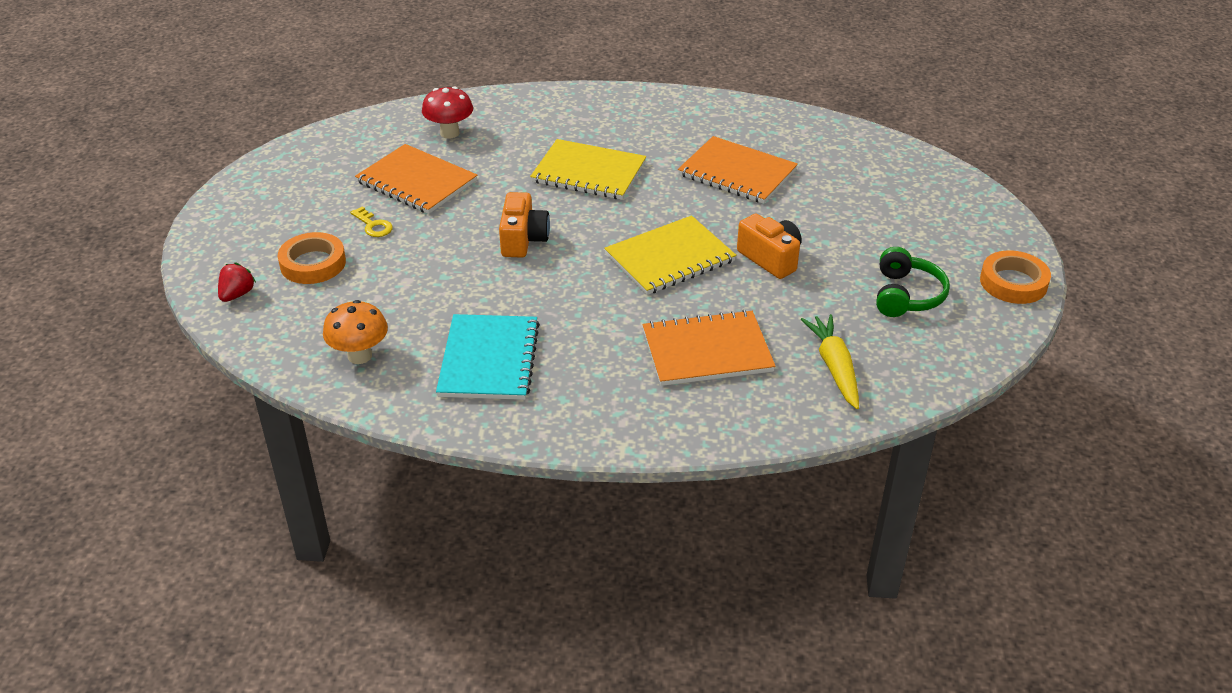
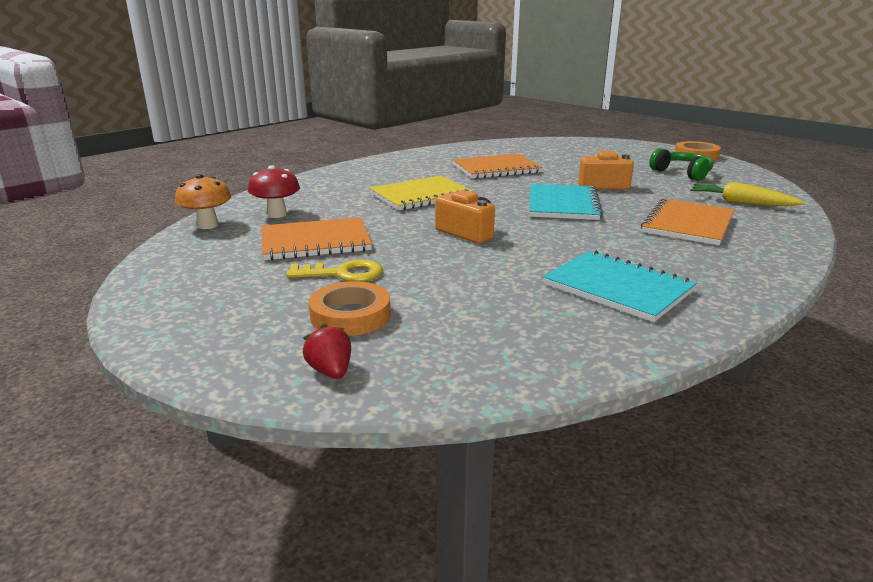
camera: 50 degrees left, 15 degrees down
orange mushroom [323,300,388,364] -> orange mushroom moved to [175,174,231,229]
yellow key [350,207,393,237] -> yellow key [286,259,383,282], size x1.51
yellow notebook [604,215,736,295] -> turquoise notebook [529,184,603,220]

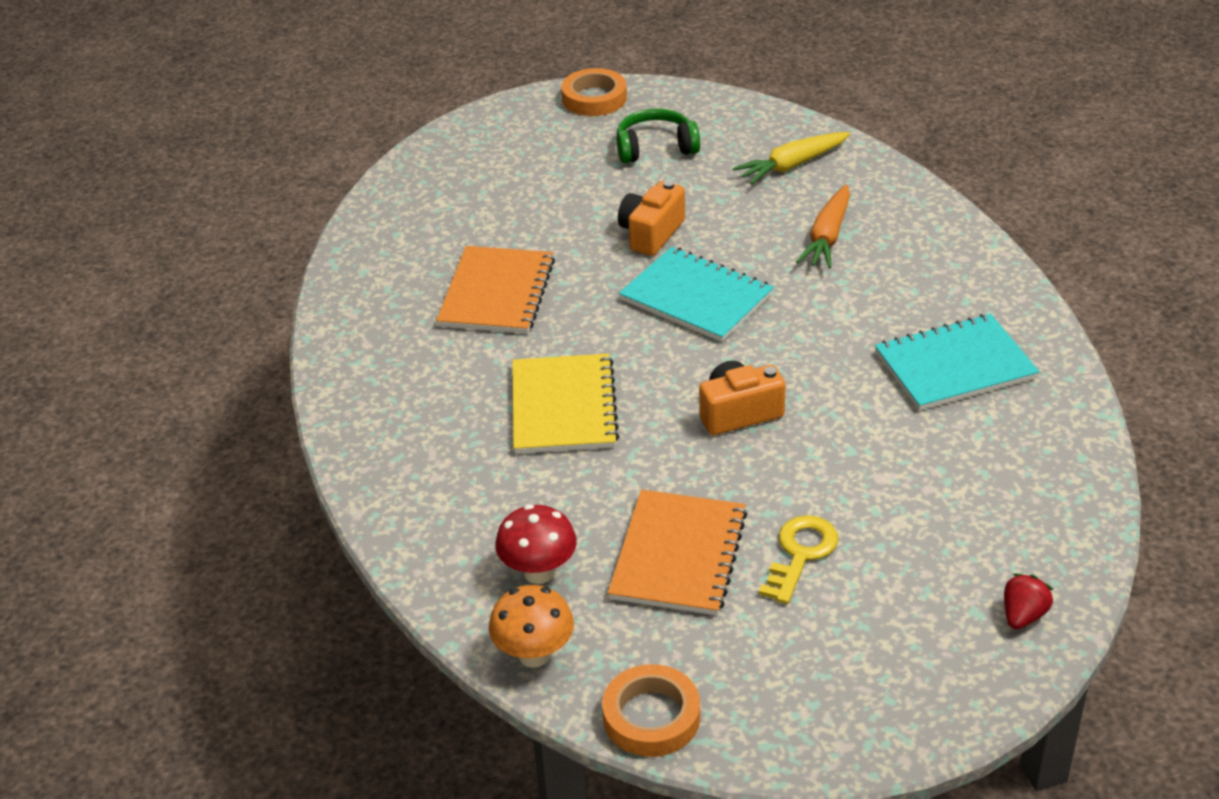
camera: 60 degrees left, 15 degrees up
red strawberry [303,324,351,379] -> red strawberry turned 120 degrees clockwise [1004,574,1053,629]
orange tape [309,281,390,336] -> orange tape moved to [602,664,700,757]
orange notebook [641,198,734,245] -> orange carrot [796,184,850,268]

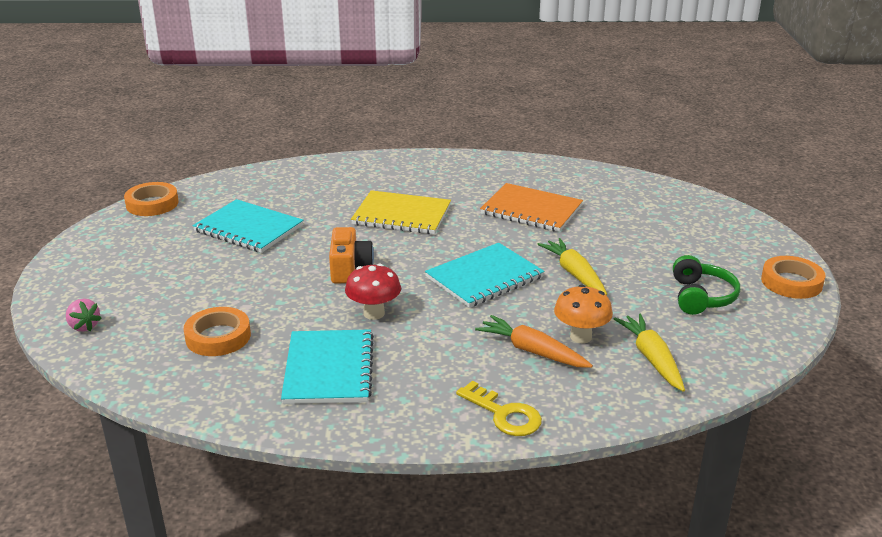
camera: 105 degrees right, 10 degrees down
orange mushroom [489,585,574,668] -> orange mushroom moved to [554,285,613,343]
red mushroom [495,504,577,584] -> red mushroom moved to [345,264,401,320]
orange notebook [608,490,747,615] -> turquoise notebook [193,199,303,253]
orange camera [618,180,685,256] -> yellow carrot [537,238,607,296]
yellow key [759,515,838,604] -> yellow key moved to [456,380,542,436]
red strawberry [1004,574,1053,629] -> pink strawberry [66,299,102,332]
none -> orange tape [184,307,251,356]

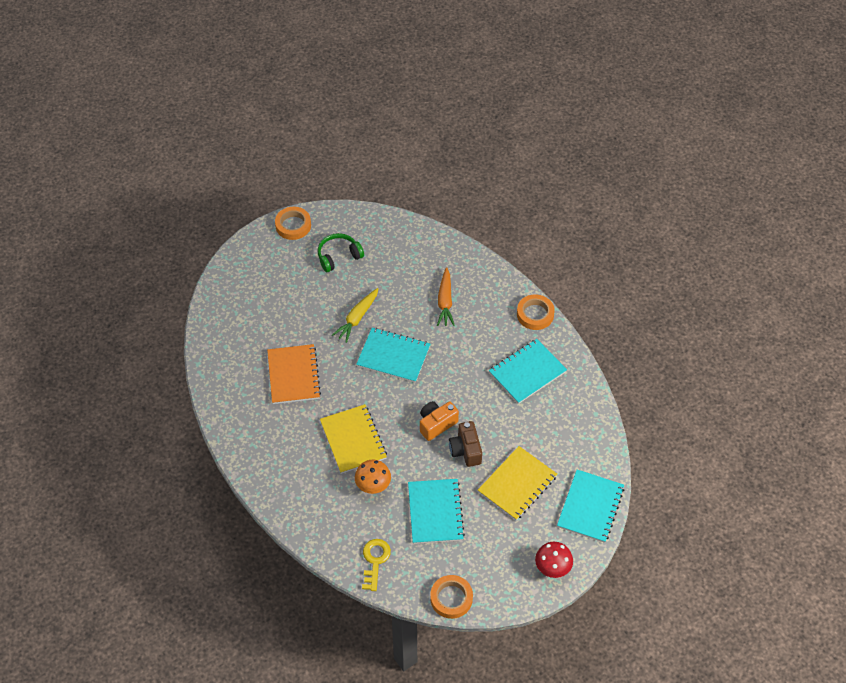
camera: 125 degrees left, 25 degrees up
pink strawberry [66,299,102,332] -> turquoise notebook [557,470,624,543]
orange tape [184,307,251,356] -> orange tape moved to [517,294,555,330]
red mushroom [345,264,401,320] -> red mushroom moved to [535,542,573,578]
yellow key [456,380,542,436] -> yellow key moved to [362,539,391,591]
orange mushroom [554,285,613,343] -> orange mushroom moved to [355,459,391,494]
yellow carrot [614,313,685,392] -> none
none -> brown camera [449,421,482,467]
none -> yellow notebook [478,446,557,520]

